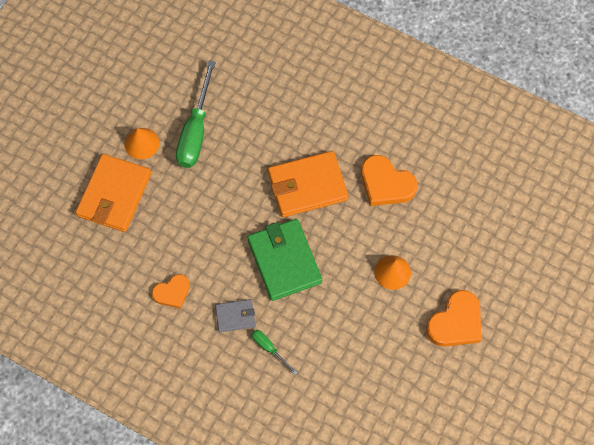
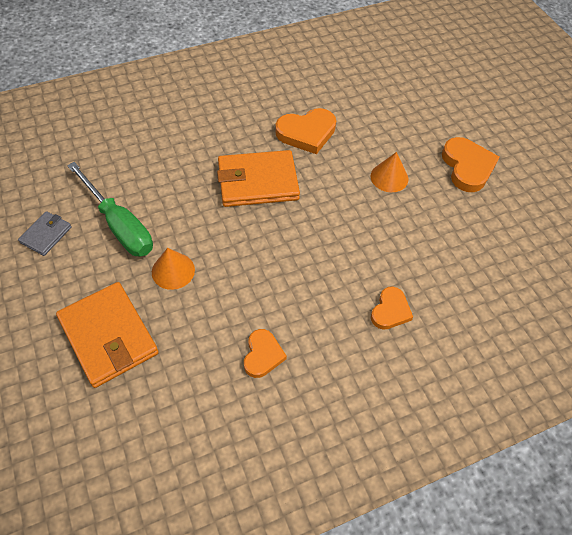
camera: 55 degrees left, 10 degrees down
orange cone [125,128,159,159] -> orange cone moved to [152,248,195,290]
grey wallet [215,299,256,332] -> grey wallet moved to [18,211,72,256]
green wallet [247,219,322,301] -> none
green screwdriver [252,330,297,374] -> orange heart [371,287,413,330]
orange wallet [268,151,348,217] -> orange wallet turned 60 degrees clockwise [217,150,300,207]

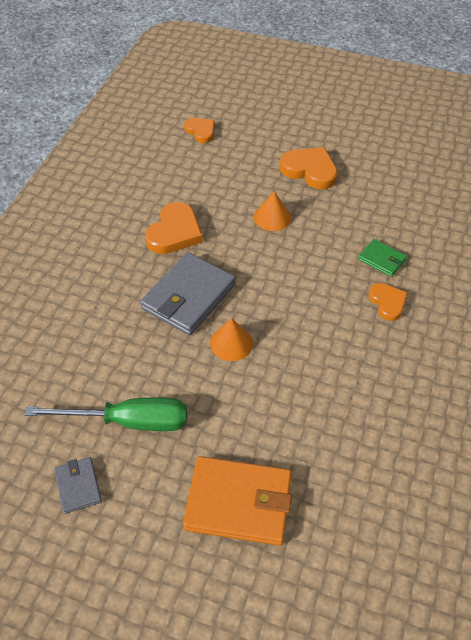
camera: 45 degrees left, 5 degrees down
orange cone [152,248,195,290] -> orange cone moved to [210,318,253,361]
orange wallet [217,150,300,207] -> grey wallet [140,252,236,335]
orange heart [244,329,287,378] -> orange heart moved to [184,118,215,143]
none -> green wallet [358,239,407,277]

